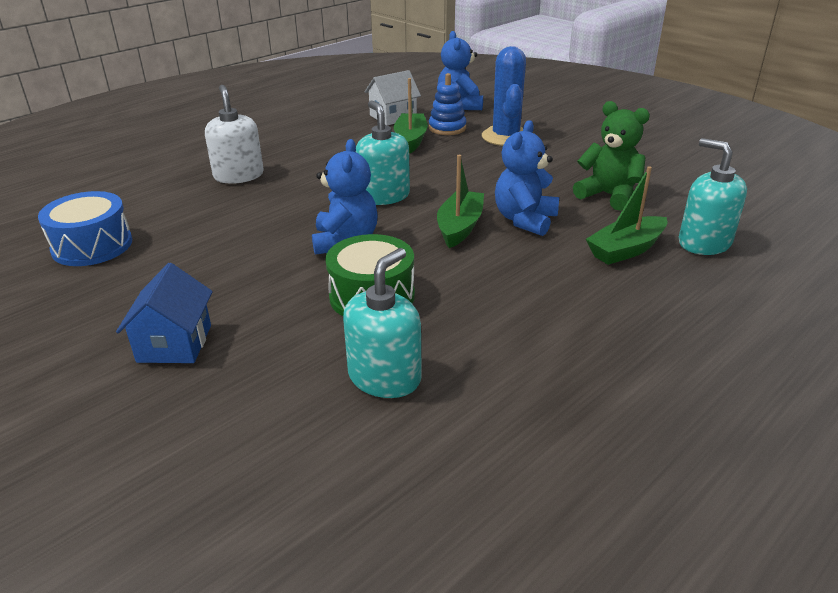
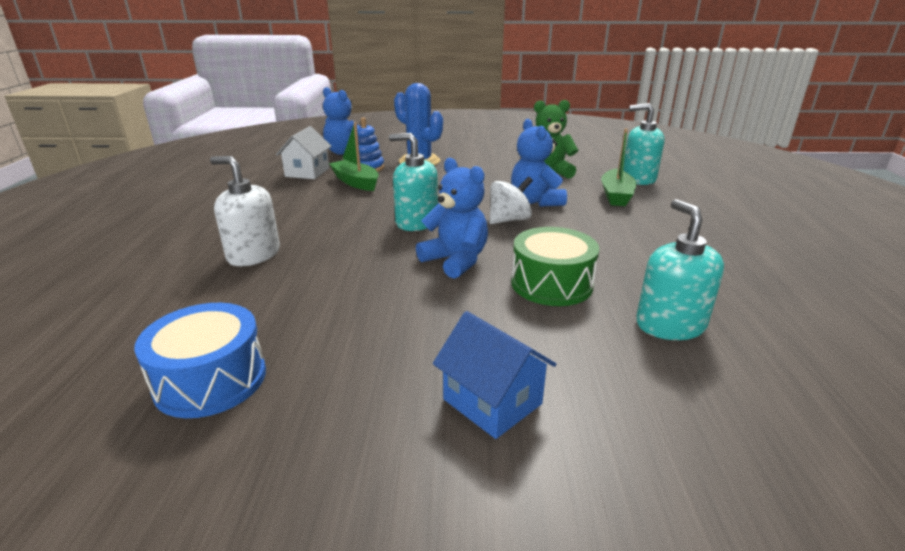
camera: 45 degrees left, 5 degrees down
green boat [437,155,484,248] -> white spinning top [489,176,533,224]

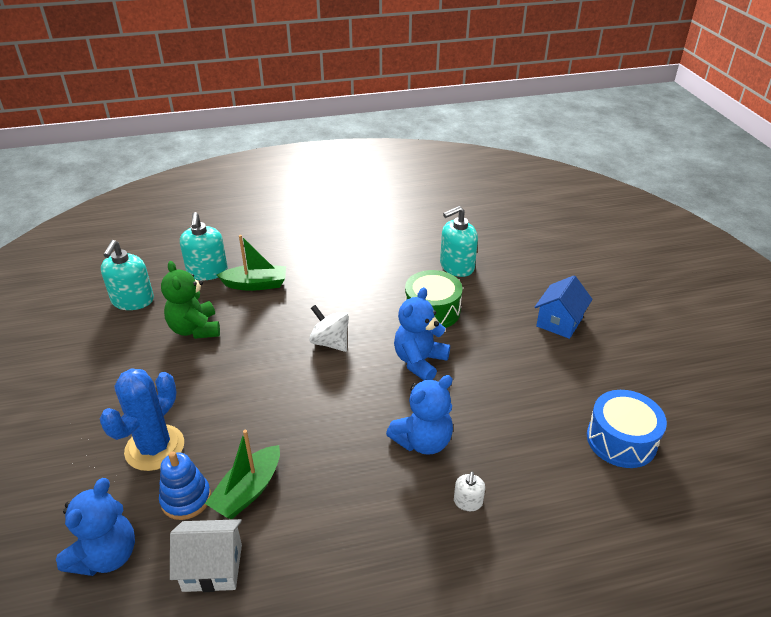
camera: 105 degrees left, 10 degrees up
white soap dispenser [210,156,280,266] -> white soap dispenser [454,472,485,511], size x0.50
turquoise soap dispenser [389,133,438,231] -> turquoise soap dispenser moved to [101,240,154,310]
blue teddy bear [511,119,567,207] -> blue teddy bear moved to [386,375,453,455]

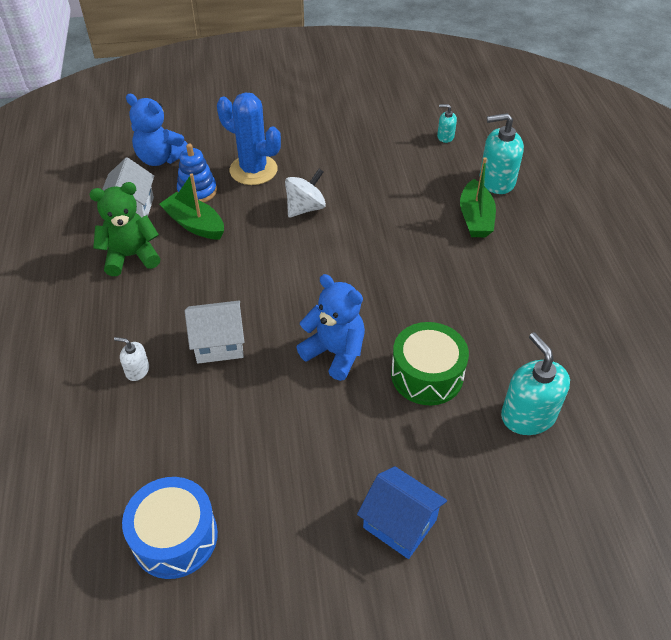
camera: 95 degrees right, 10 degrees up
turquoise soap dispenser [101,240,154,310] -> turquoise soap dispenser [437,104,457,143], size x0.50
green teddy bear [161,261,220,339] -> green teddy bear moved to [89,182,160,276]
white spinning top [309,305,349,352] -> white spinning top moved to [285,169,326,218]
blue teddy bear [386,375,453,455] -> white house [185,301,244,364]

